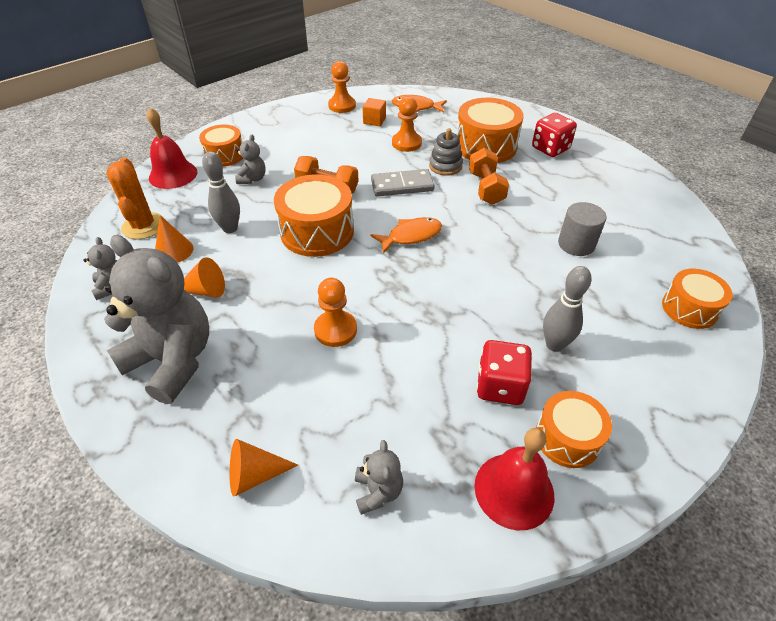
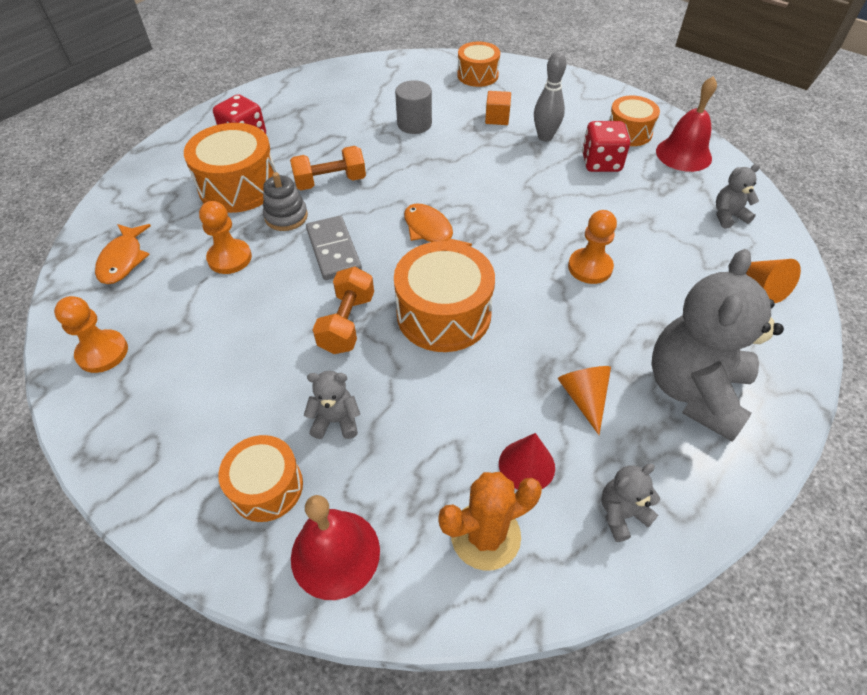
camera: 100 degrees left, 5 degrees up
orange cone [155,215,193,263] -> red cone [499,433,555,490]
grey bowling pin [202,152,240,233] -> none
orange cube [362,98,386,126] -> orange cube moved to [485,91,511,125]

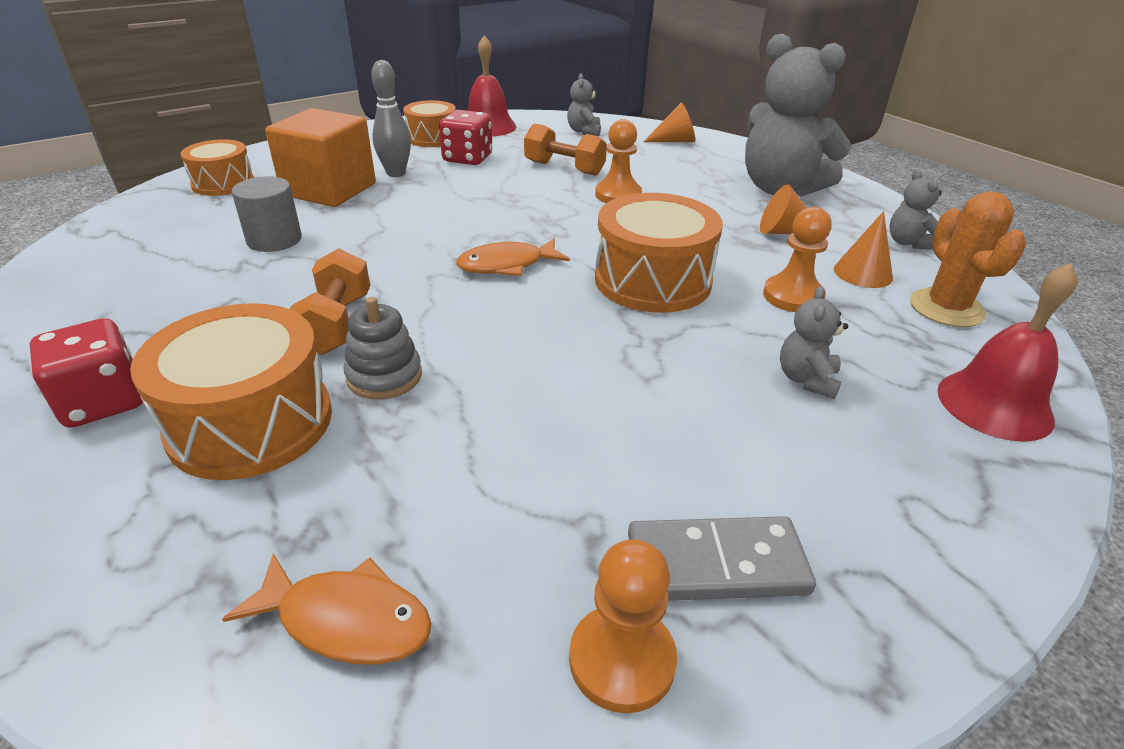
camera: 75 degrees left, 15 degrees down
orange pawn [199,201,252,274] -> orange pawn moved to [763,207,832,312]
orange drum [218,435,303,522] -> none
grey domino [306,216,362,280] -> grey domino moved to [628,516,816,601]
orange dumbbell [312,267,374,354] -> orange dumbbell moved to [524,123,607,176]
orange cube [485,91,511,125] -> orange cube [265,108,376,207], size x2.20
red cone [499,433,555,490] -> orange cone [834,211,893,288]

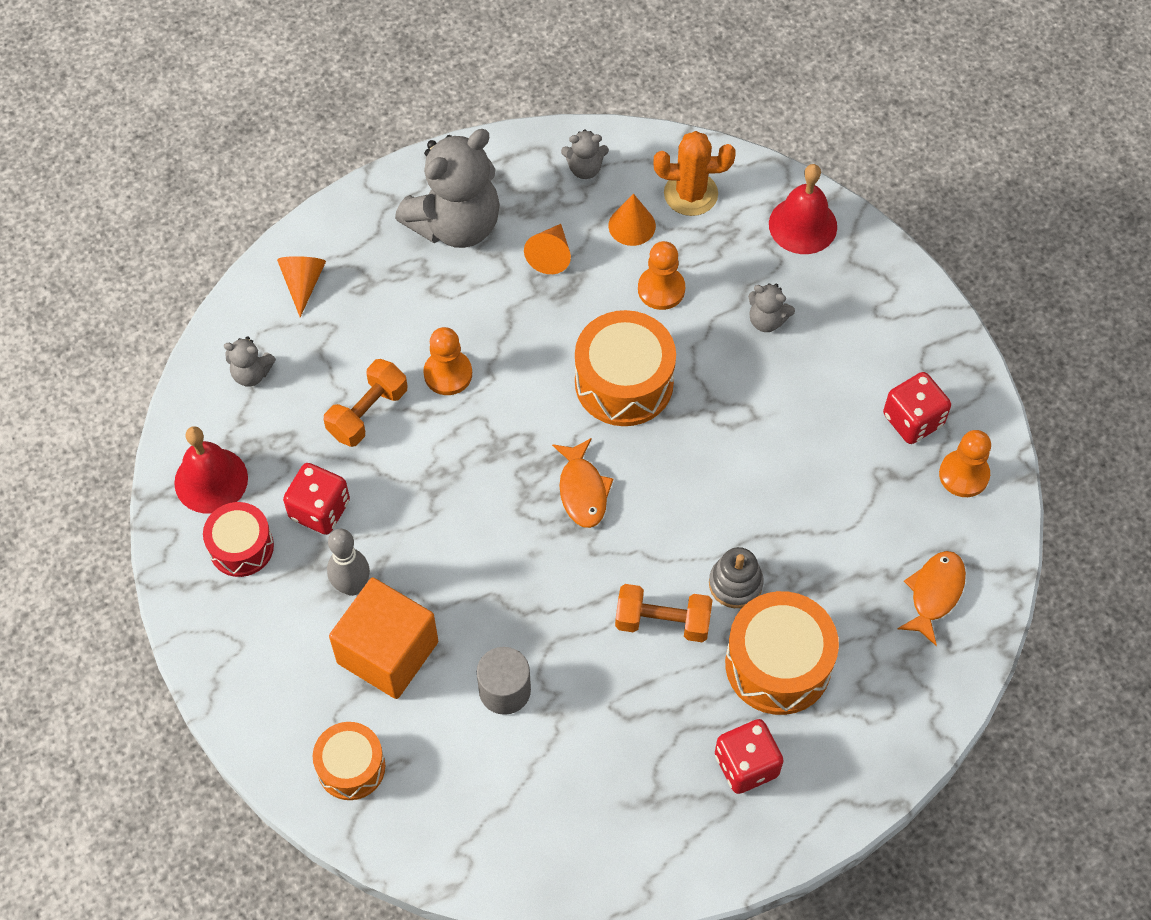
camera: 80 degrees left, 25 degrees up
orange drum [403,100,456,147] -> red drum [203,502,274,577]
grey domino [628,516,816,601] -> red dice [883,372,951,444]

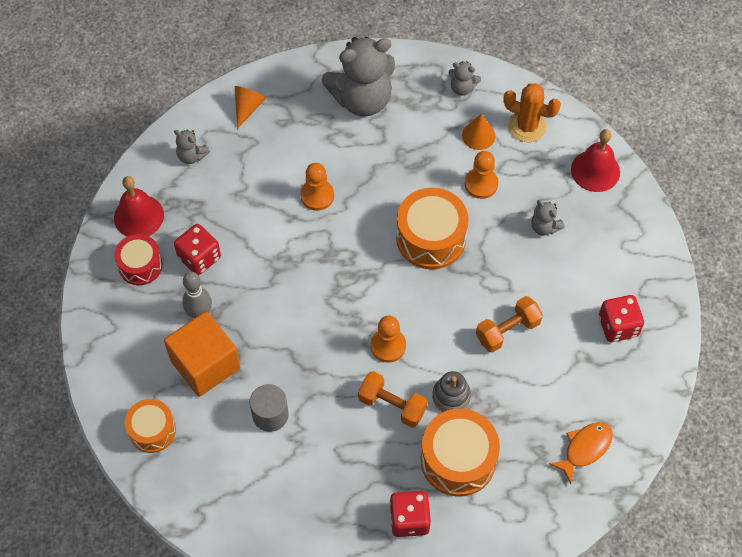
camera: 20 degrees right, 0 degrees up
orange dumbbell [324,359,407,447] -> orange dumbbell moved to [476,296,543,352]
orange cone [524,224,571,274] -> none
orange fish [552,438,614,528] -> none
orange pawn [939,430,991,497] -> orange pawn moved to [370,316,406,363]

